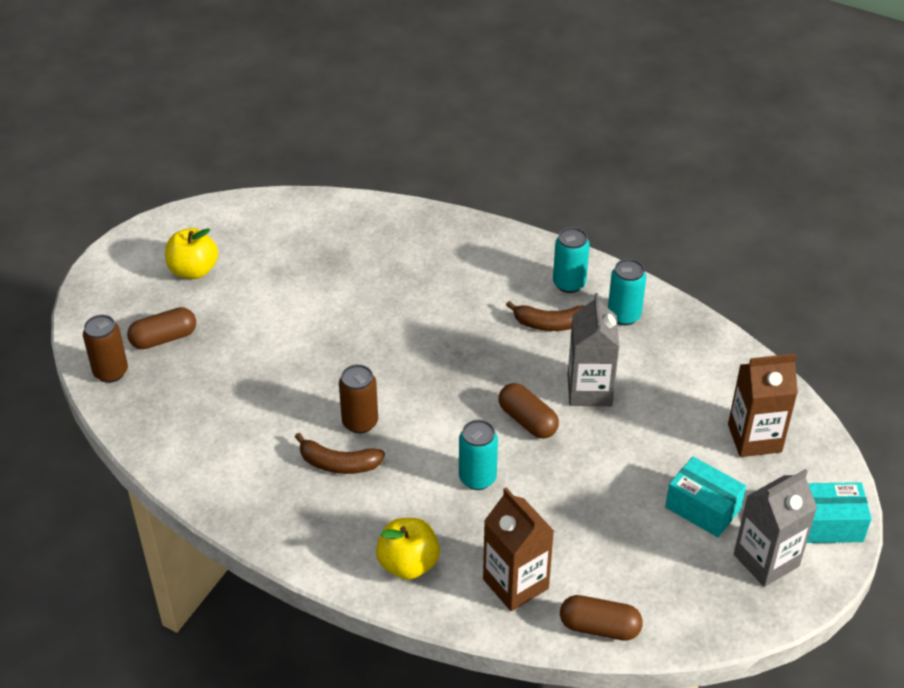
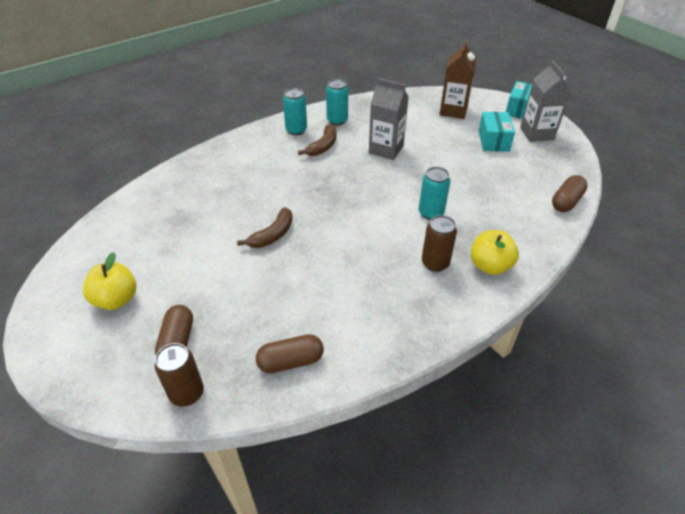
camera: 65 degrees left, 0 degrees up
brown banana [295,433,385,474] -> brown banana moved to [237,207,293,248]
brown can [339,364,378,434] -> brown can moved to [422,215,457,272]
brown carton [483,488,554,611] -> none
brown capsule [498,383,559,439] -> brown capsule moved to [256,334,324,373]
turquoise box [665,456,746,537] -> turquoise box turned 60 degrees counterclockwise [479,112,515,152]

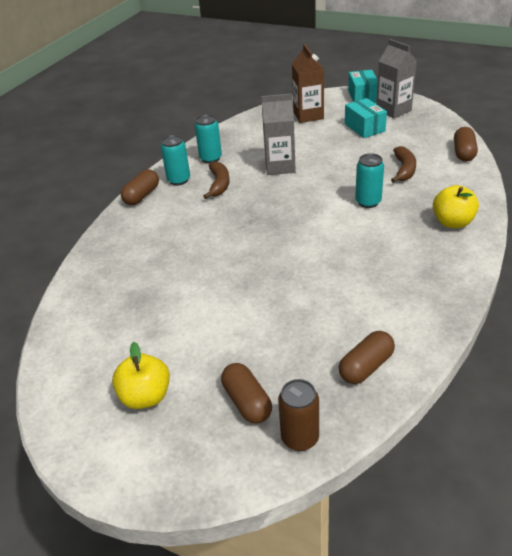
camera: 25 degrees left, 5 degrees down
brown banana [237,207,293,248] -> brown banana moved to [391,146,416,183]
brown can [422,215,457,272] -> none
none -> brown capsule [121,169,159,205]

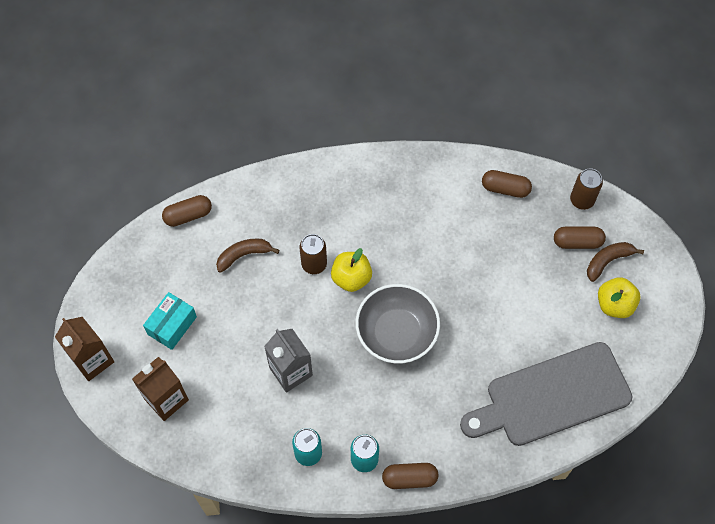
camera: 125 degrees left, 25 degrees up
brown banana [204,161,230,199] -> brown banana moved to [587,242,644,282]
brown capsule [221,363,272,423] -> brown capsule turned 60 degrees clockwise [554,227,606,249]
turquoise box [348,70,378,103] -> brown carton [55,317,114,381]
turquoise can [355,153,384,208] -> brown can [300,234,327,274]
grey carton [376,39,417,119] -> none
yellow apple [433,185,479,228] -> yellow apple moved to [331,248,372,292]
none -> grey bowl [355,284,440,363]
none -> grey cutting board [460,342,633,446]

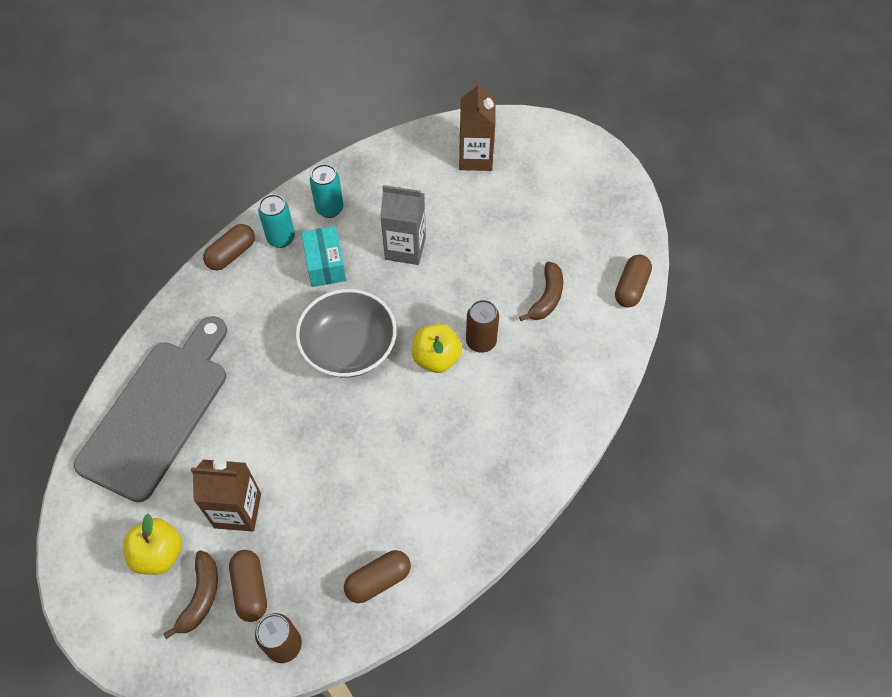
camera: 135 degrees right, 5 degrees down
brown carton [55,317,114,381] -> brown carton moved to [191,459,261,531]
turquoise box [143,292,197,350] -> turquoise box moved to [301,226,346,287]
brown capsule [554,227,606,249] -> brown capsule turned 60 degrees counterclockwise [229,550,267,622]

